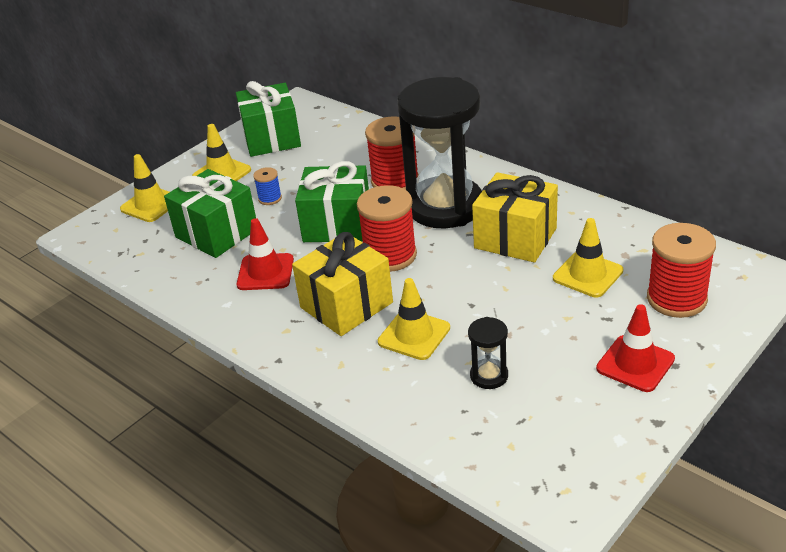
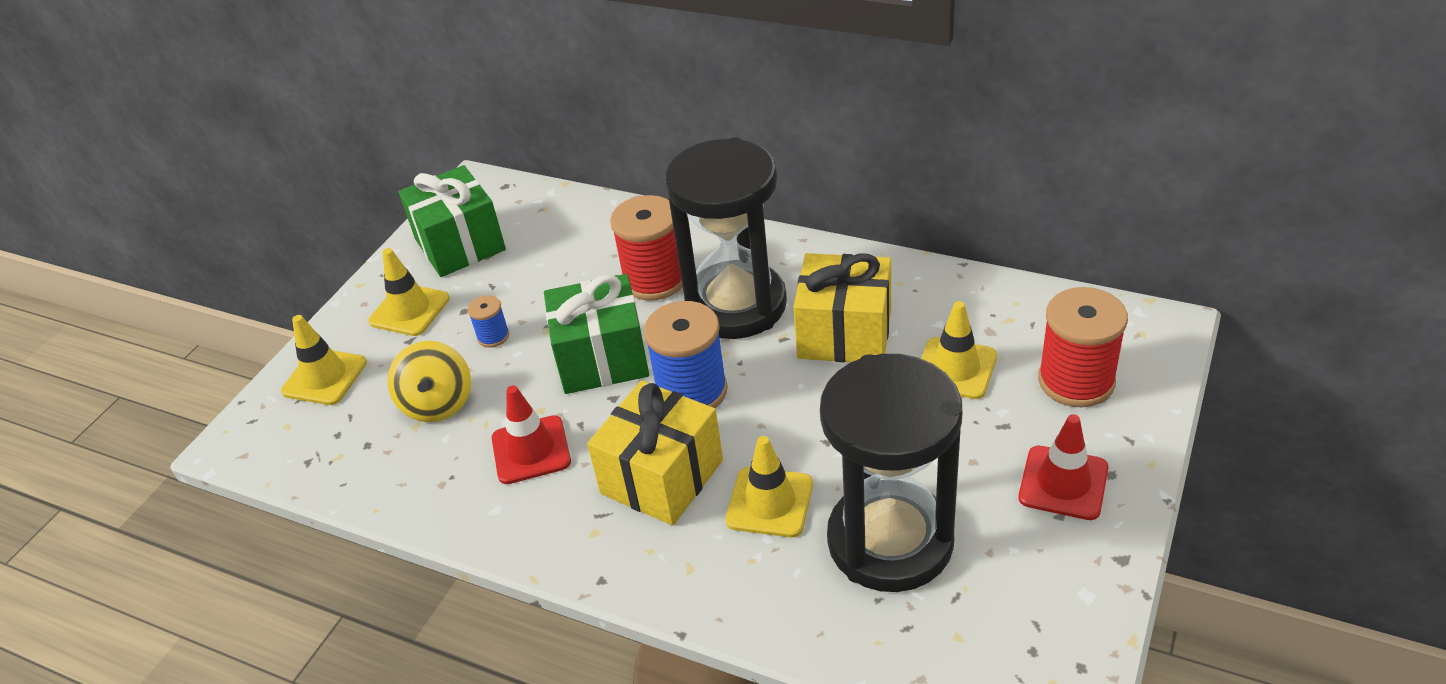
camera: 15 degrees left, 5 degrees up
green gift [164,169,256,258] -> yellow spinning top [387,341,471,422]
red spool [357,185,417,272] -> blue spool [644,301,728,408]
black hourglass [468,317,508,389] -> black hourglass [820,354,962,592], size x2.49

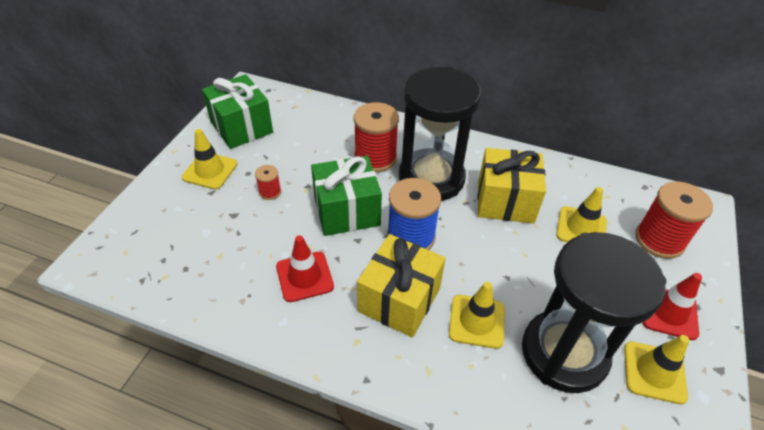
camera: 10 degrees left, 5 degrees up
yellow traffic cone [281,315,367,405] -> yellow traffic cone moved to [624,335,689,404]
yellow spinning top [387,341,471,422] -> none
blue spool [468,295,509,347] -> red spool [255,165,281,200]

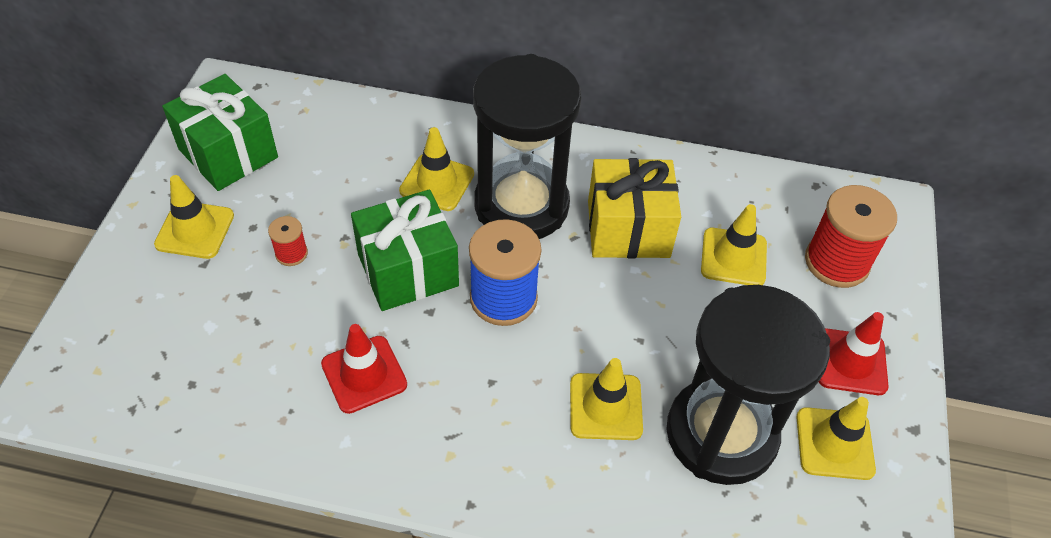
camera: 10 degrees left, 5 degrees up
red spool [354,102,399,172] -> yellow traffic cone [399,127,474,211]
yellow gift [357,234,446,338] -> none

